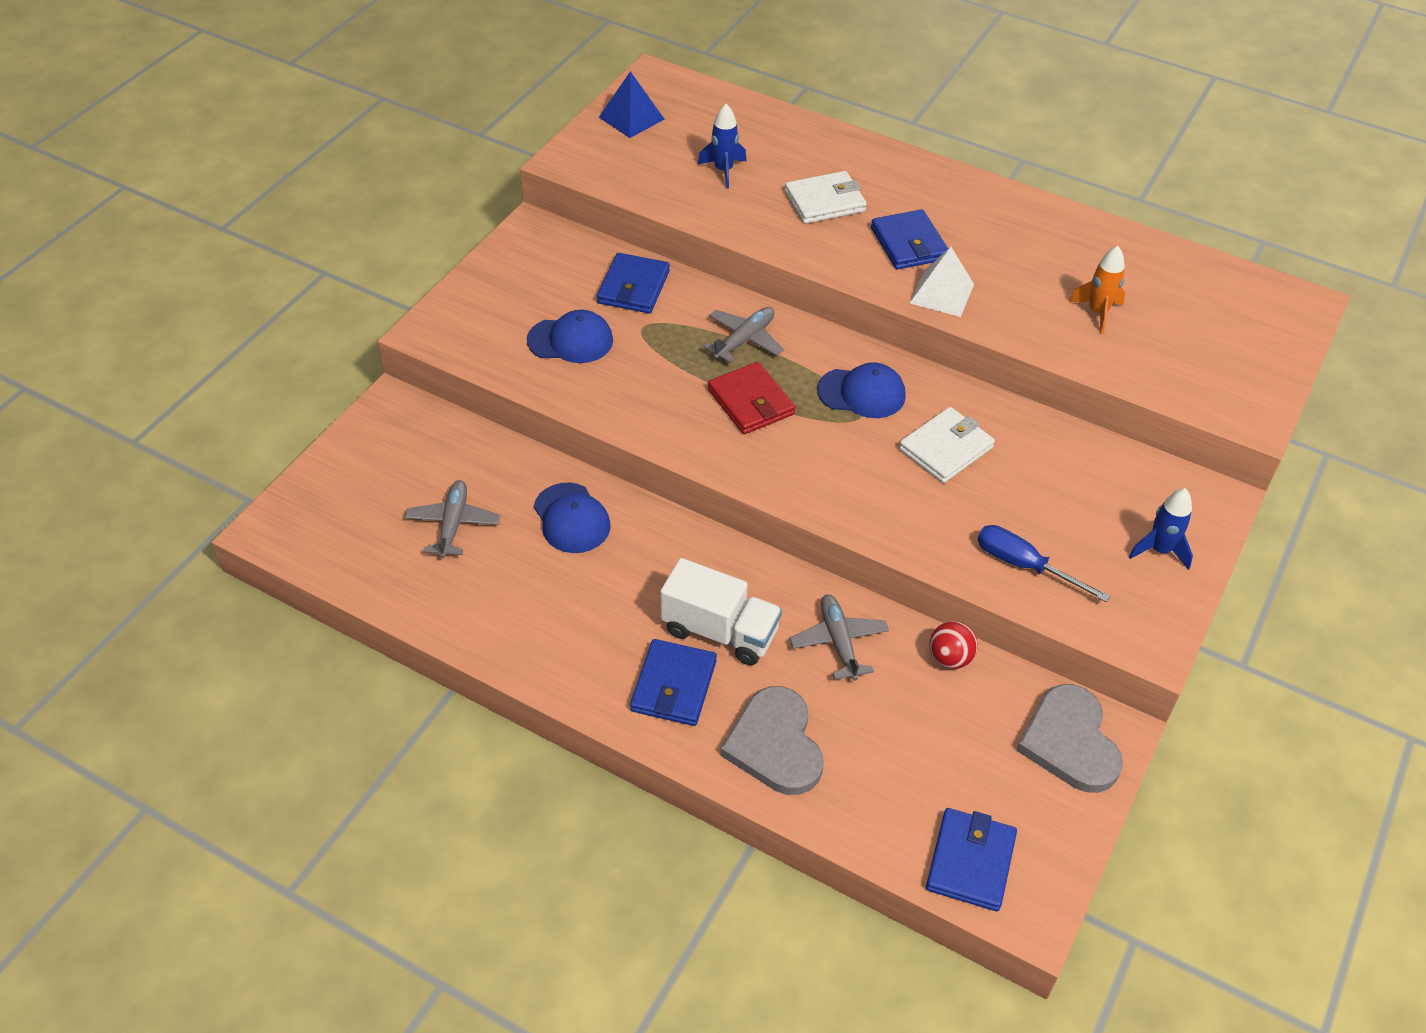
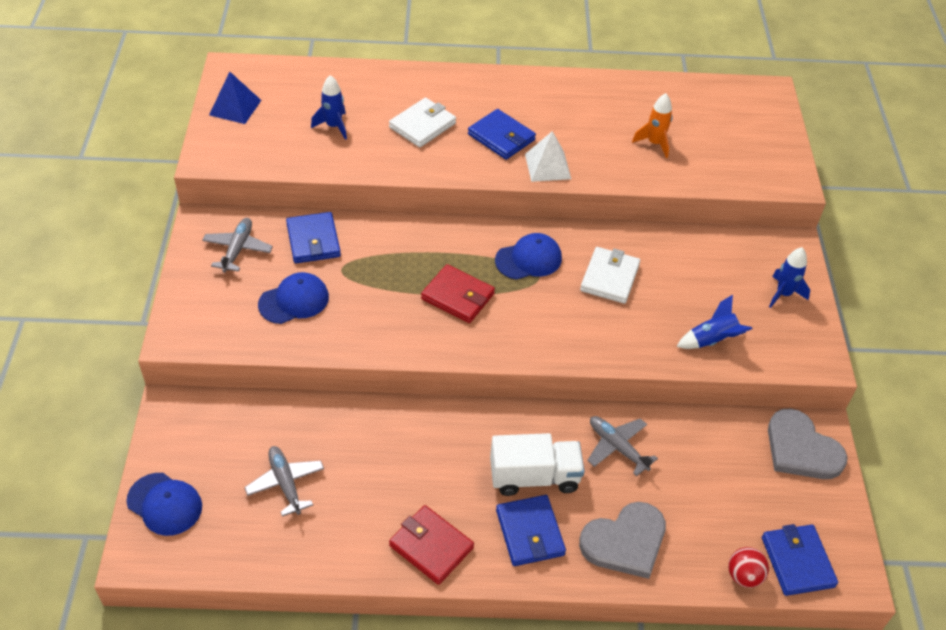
camera: 30 degrees left, 0 degrees up
blue cap [534,483,611,553] -> blue cap moved to [126,473,202,536]
grey plane [703,307,784,363] -> grey plane moved to [202,218,273,273]
grey heart [720,686,824,795] -> grey heart turned 75 degrees counterclockwise [579,502,666,579]
red ball [929,621,978,669] -> red ball moved to [728,547,769,588]
blue screwdriver [978,525,1110,602] -> blue rocket [677,295,752,349]
none -> red wallet [389,505,474,585]

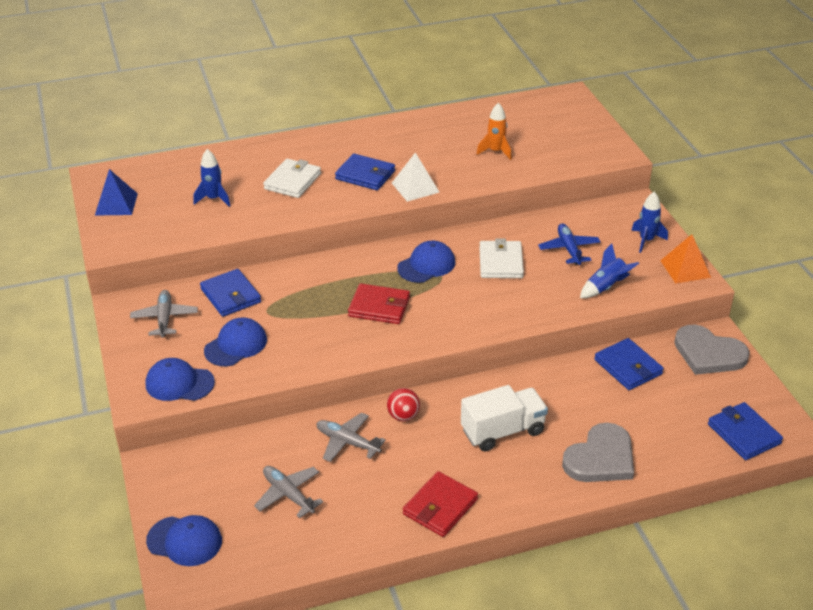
camera: 15 degrees left, 10 degrees down
red wallet [389,505,474,585] -> red wallet turned 75 degrees counterclockwise [403,471,478,537]
blue wallet [496,495,566,566] -> blue wallet moved to [594,338,664,390]
grey plane [587,416,658,476] -> grey plane moved to [316,412,386,462]
red ball [728,547,769,588] -> red ball moved to [387,388,420,421]
none -> blue cap [146,358,215,401]
none -> blue plane [538,223,601,265]
none -> orange pyramid [660,234,711,283]

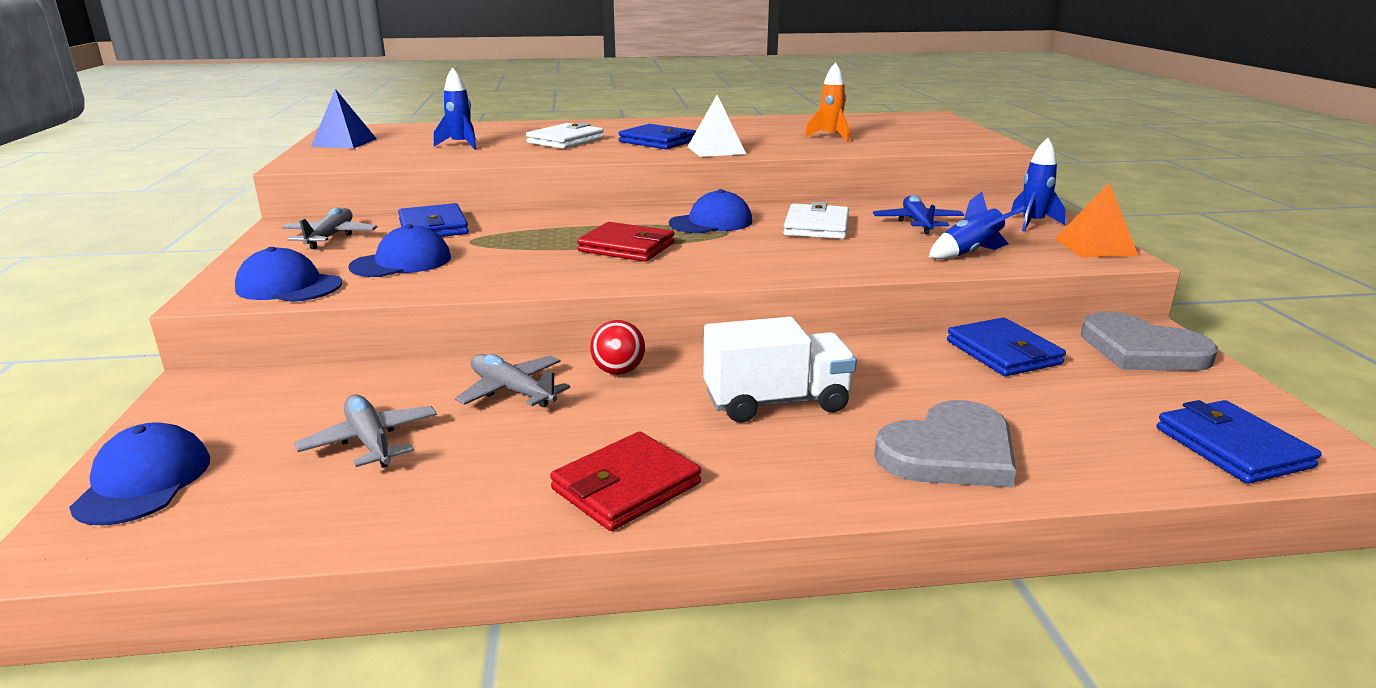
camera: 10 degrees right, 15 degrees down
blue cap [146,515,222,566] -> blue cap turned 120 degrees counterclockwise [69,422,210,525]

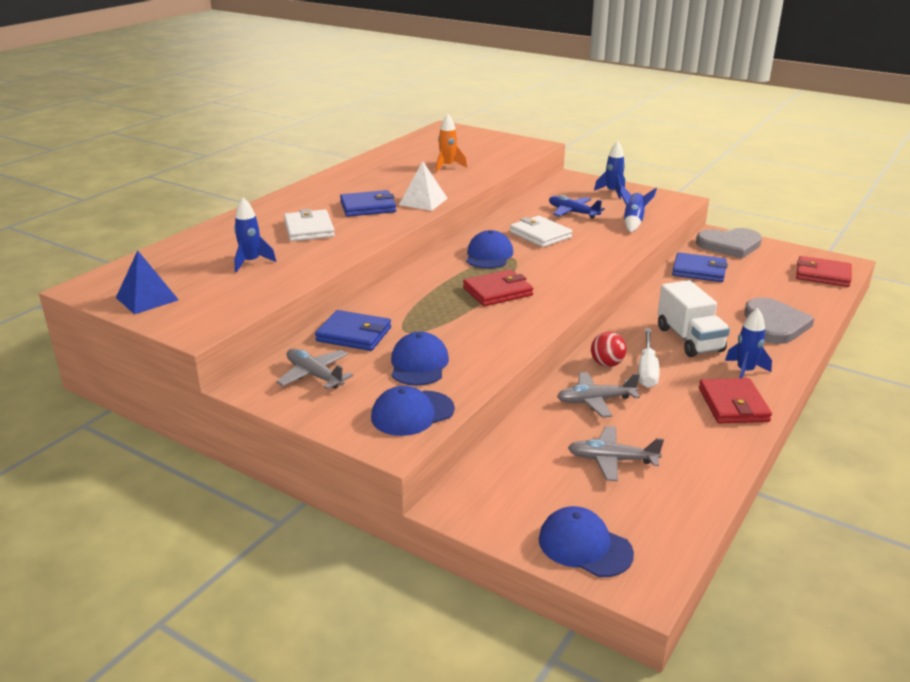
camera: 50 degrees left, 5 degrees up
white truck [704,317,857,423] -> white truck turned 135 degrees clockwise [658,280,730,357]
orange pyramid [1055,182,1138,257] -> none
blue wallet [1157,400,1322,484] -> red wallet [796,256,852,287]
none -> white screwdriver [638,328,660,388]
none -> blue rocket [725,308,772,378]

